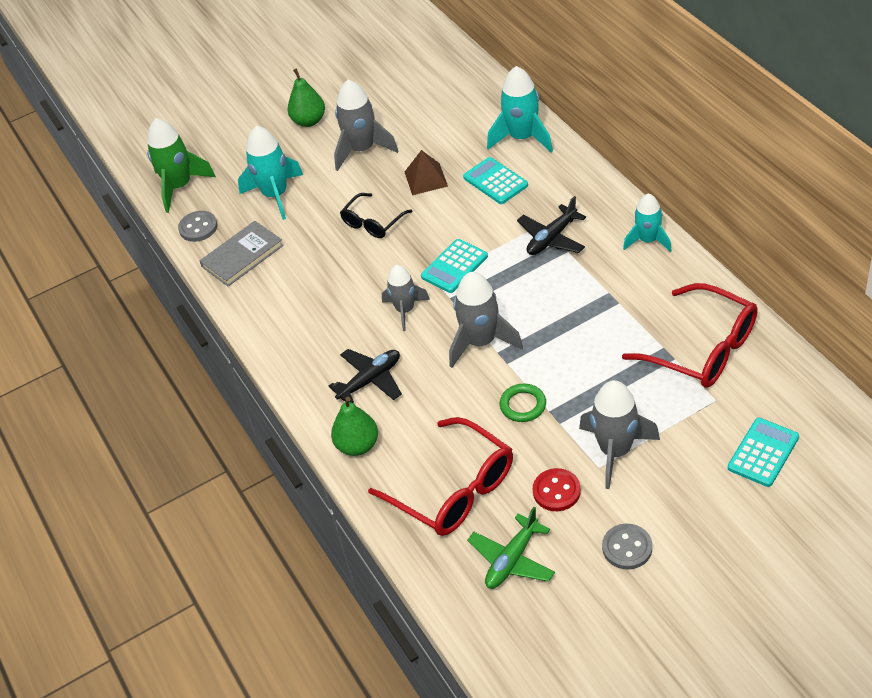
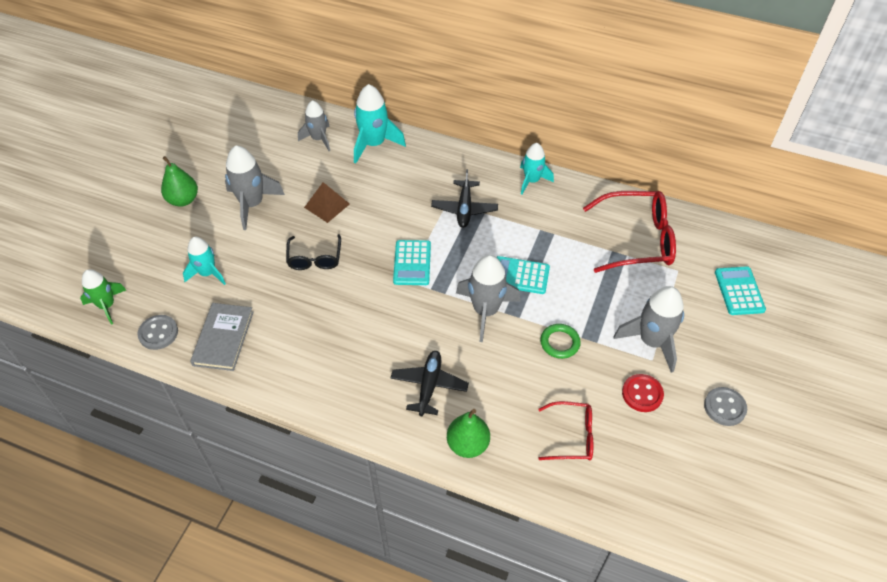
camera: 45 degrees left, 5 degrees up
green rocket [147,118,216,213] -> green rocket [80,269,126,325], size x0.66
turquoise rocket [238,126,303,220] -> turquoise rocket [183,237,226,285], size x0.66
red glasses [368,417,513,536] -> red glasses [538,401,593,460], size x0.57
grey rocket [382,265,430,331] -> grey rocket moved to [298,100,330,151]
turquoise calculator [463,157,528,204] -> turquoise calculator moved to [497,256,550,294]
green plane [467,507,555,589] -> none

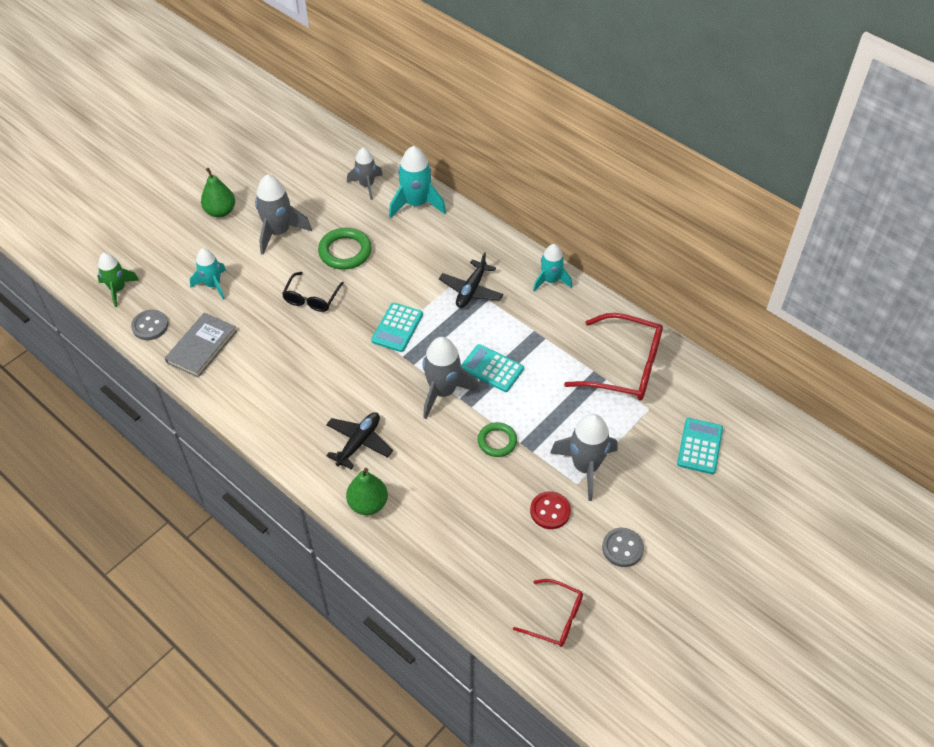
camera: 20 degrees right, 0 degrees up
brown pyramid [304,182,350,223] -> green ring [318,228,372,270]
red glasses [538,401,593,460] -> red glasses moved to [513,579,583,647]

